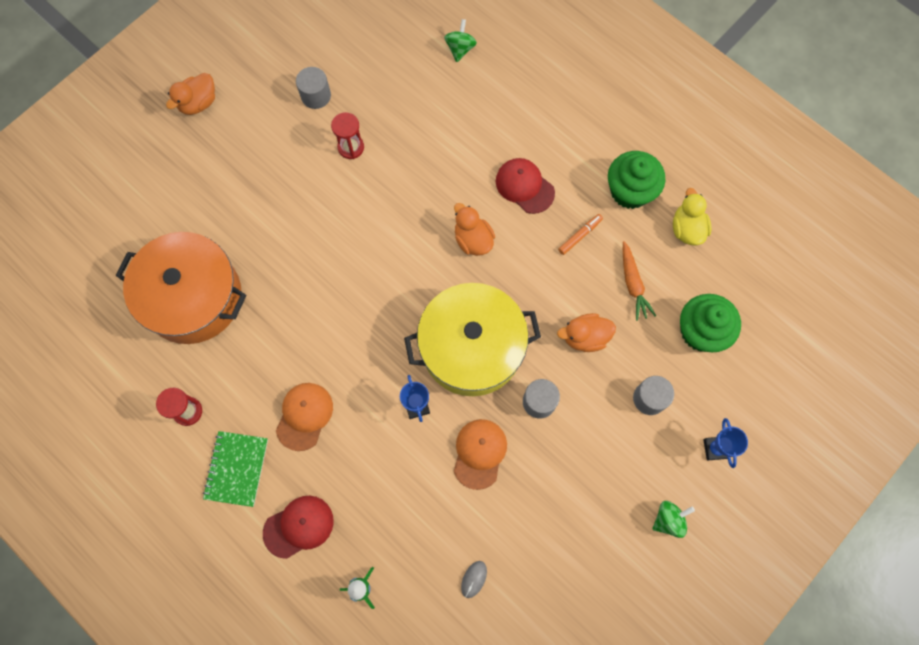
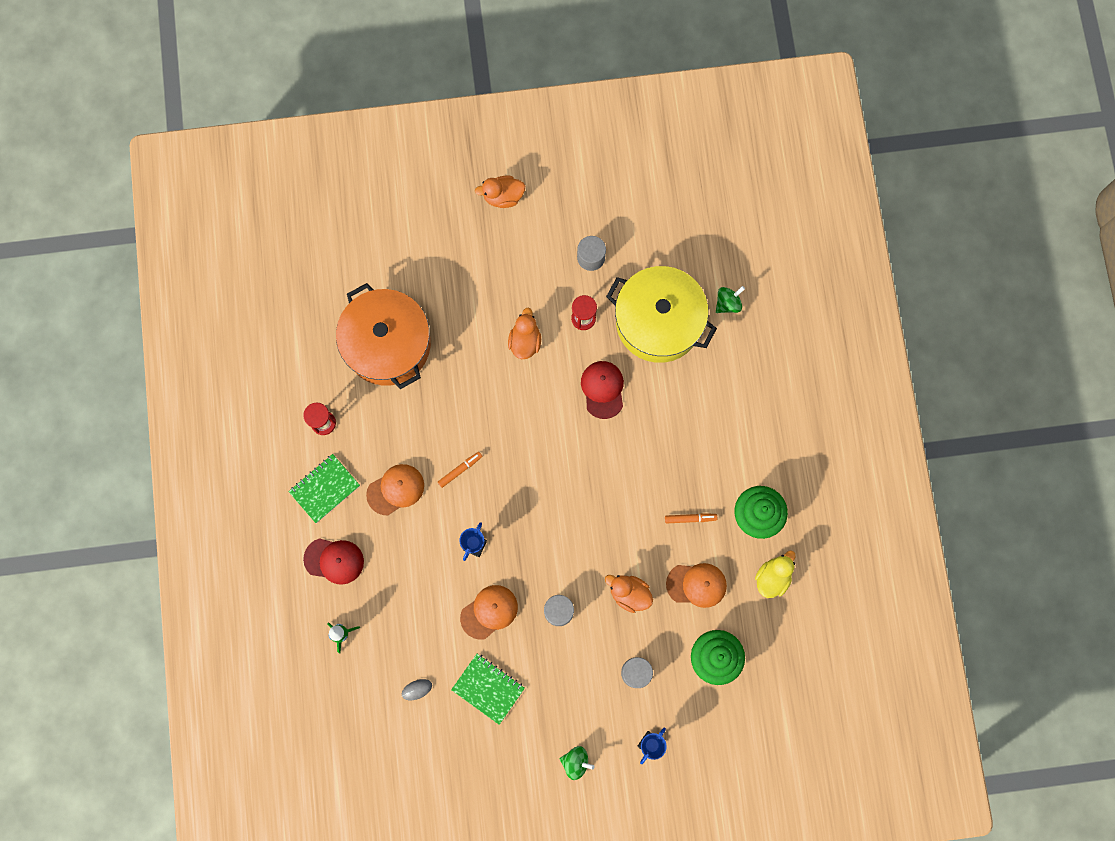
camera: 40 degrees right, 5 degrees up
yellow pot [404,283,541,396] -> yellow pot moved to [606,266,717,363]
orange duck [454,203,495,256] -> orange duck moved to [508,308,541,359]
red cap [496,158,555,214] -> red cap moved to [581,361,624,419]
orange carrot [623,241,656,321] -> orange cap [666,563,727,608]
none -> orange marker [438,452,482,488]
none -> green notebook [451,654,525,725]

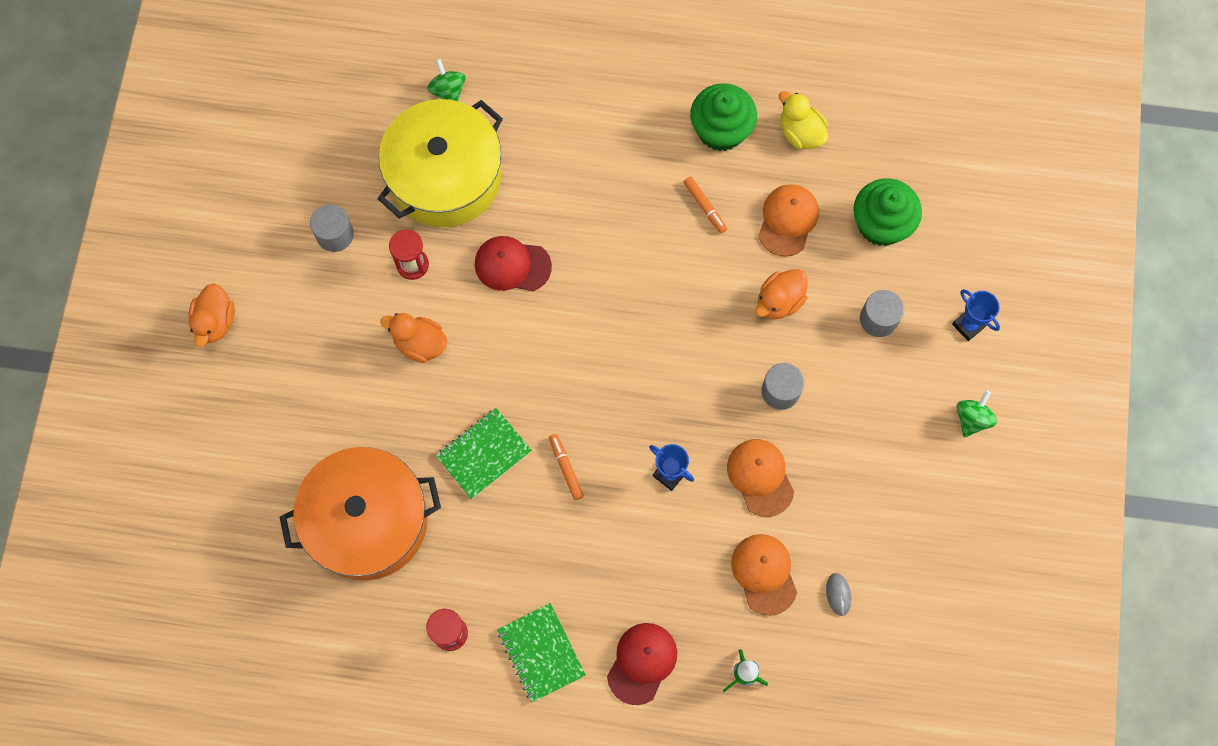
camera: 75 degrees left, 5 degrees down
orange cap [366,464,424,515] -> orange cap moved to [731,534,797,616]
green notebook [451,654,525,725] -> green notebook moved to [436,408,532,499]
orange marker [665,513,717,524] -> orange marker turned 135 degrees clockwise [684,177,727,233]

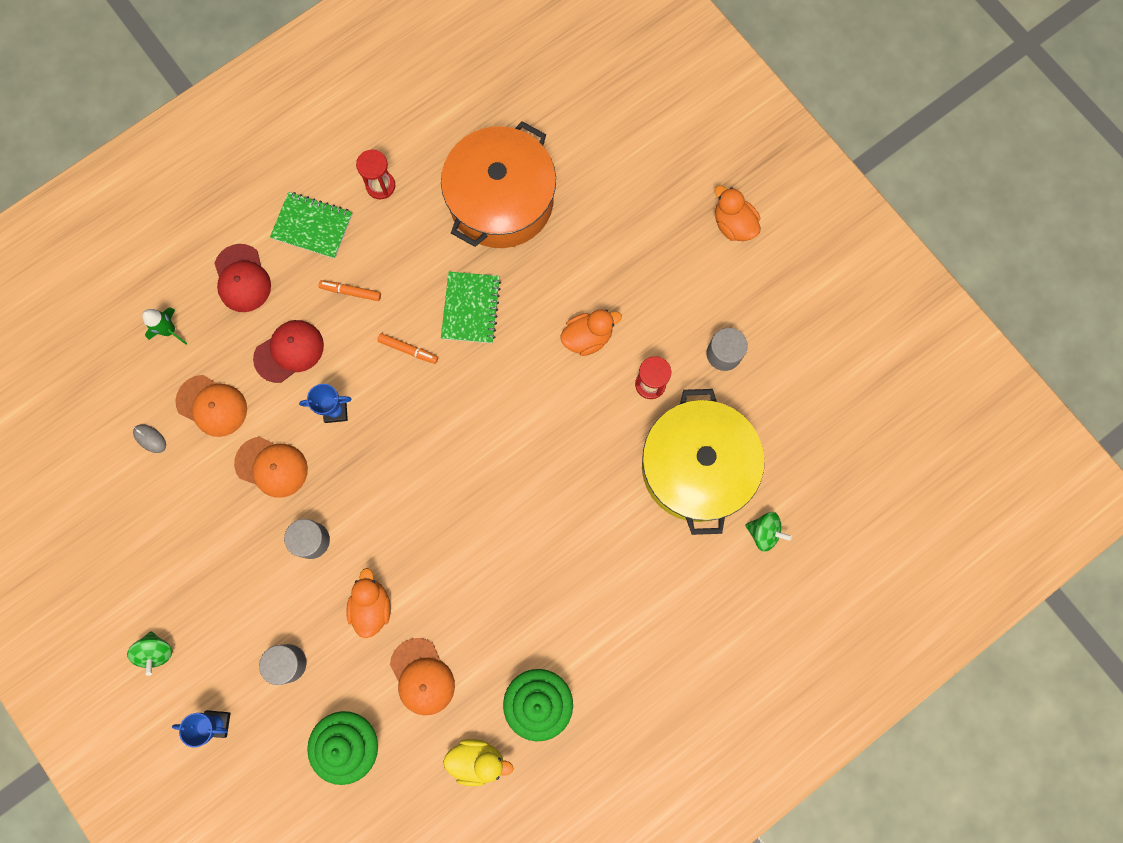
camera: 135 degrees right, 5 degrees up
red cap [475,236,552,291] -> red cap moved to [253,320,324,383]
orange marker [684,177,727,233] -> orange marker moved to [319,280,381,301]

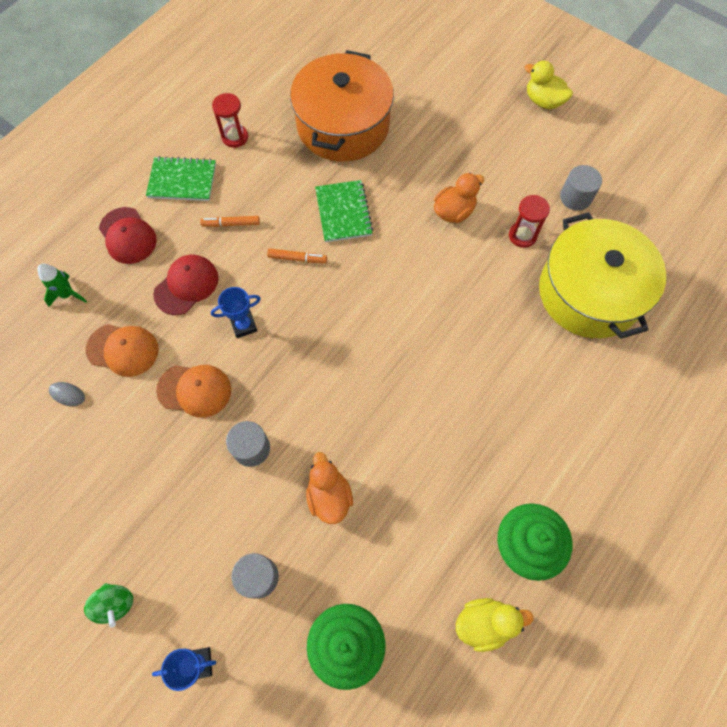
camera: 15 degrees left, 10 degrees down
orange cap [390,638,455,715] -> none
orange duck [715,185,760,241] -> yellow duck [524,61,573,109]
green spinning top [745,512,792,552] -> none

